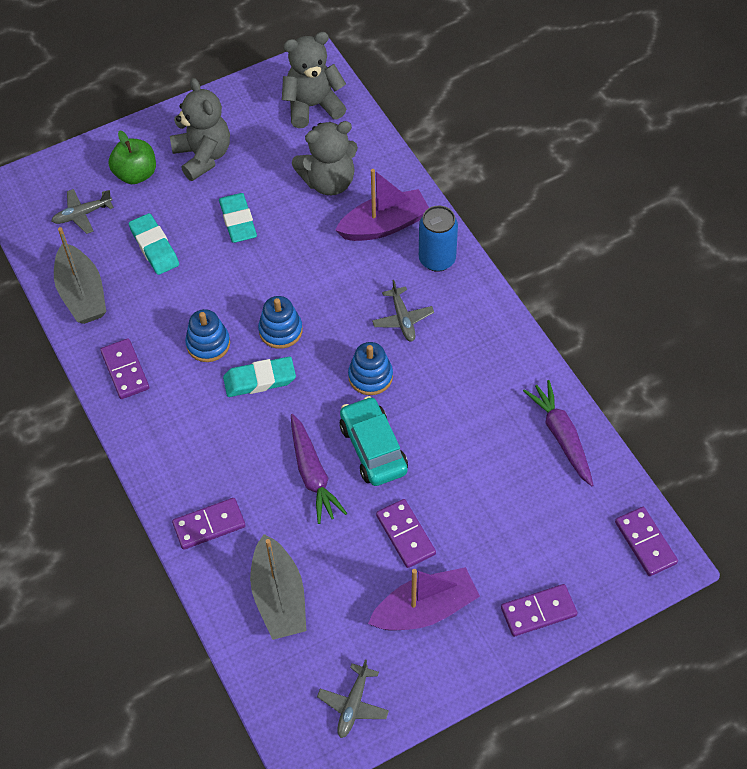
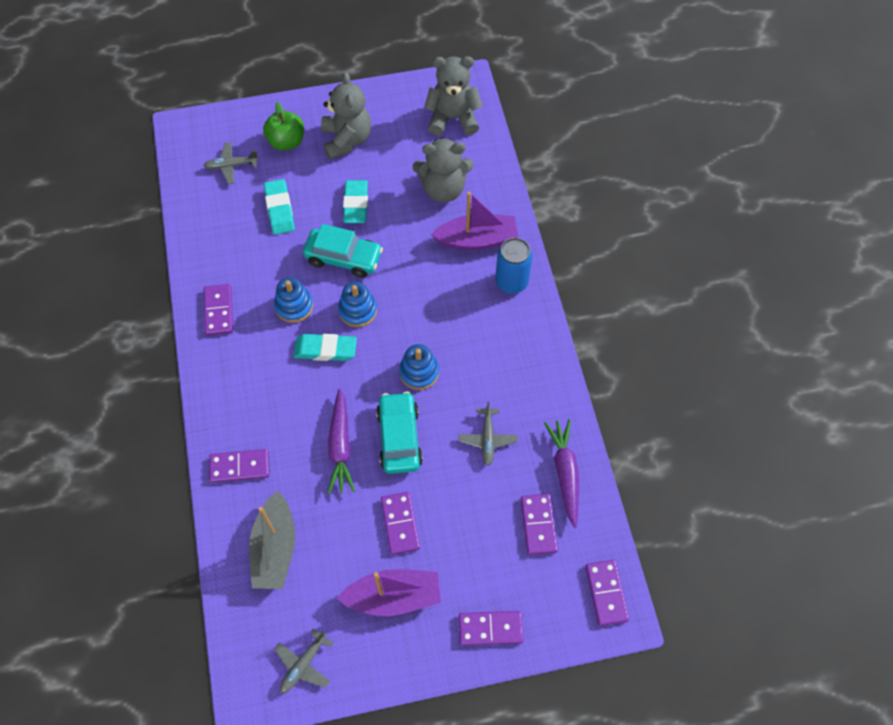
camera: 15 degrees right, 5 degrees up
grey boat [54,227,106,324] -> none
grey plane [372,280,434,341] -> grey plane moved to [459,401,517,466]
none -> turquoise car [303,224,383,278]
none -> purple domino [521,494,558,555]

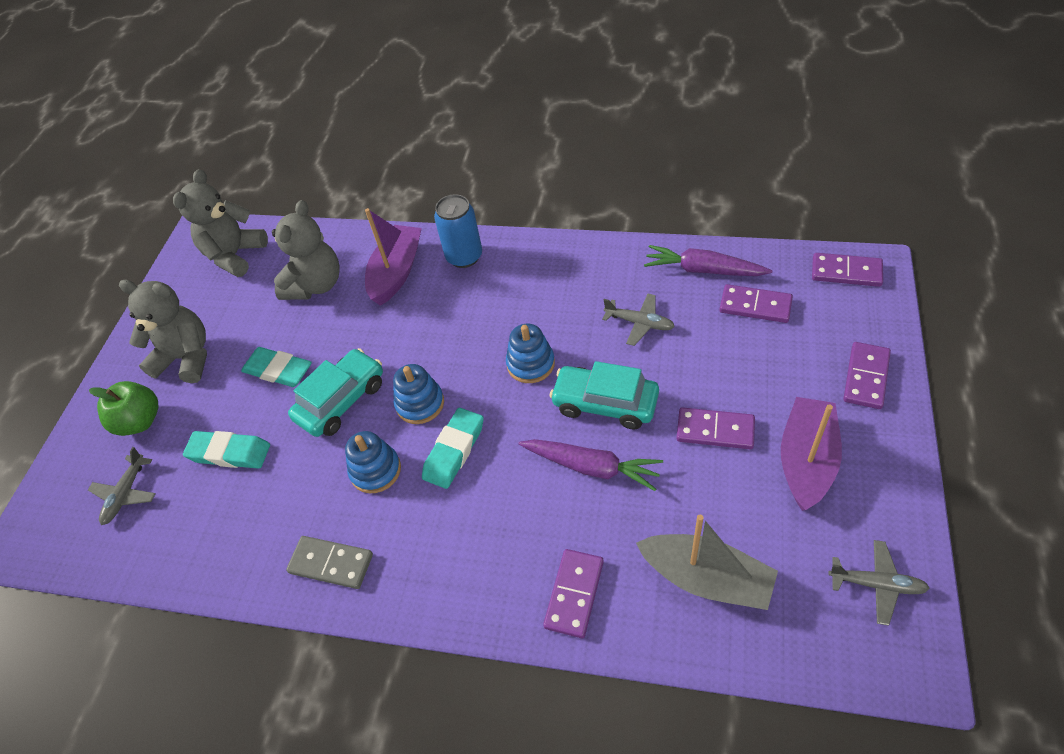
camera: 60 degrees left, 10 degrees down
purple domino [204,284,233,336] -> grey domino [286,536,373,589]
grey plane [274,628,333,693] -> grey plane turned 45 degrees counterclockwise [828,540,929,626]

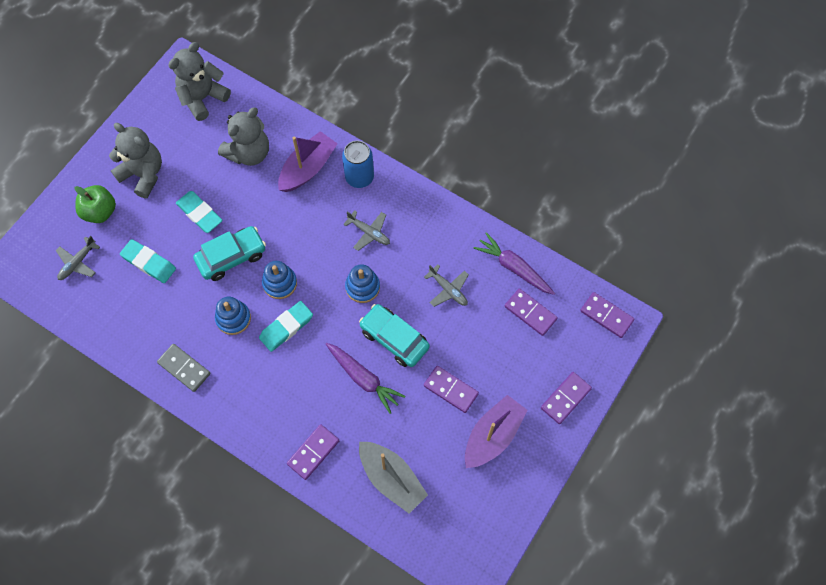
camera: 15 degrees right, 15 degrees up
grey plane [828,540,929,626] -> grey plane moved to [343,210,390,251]

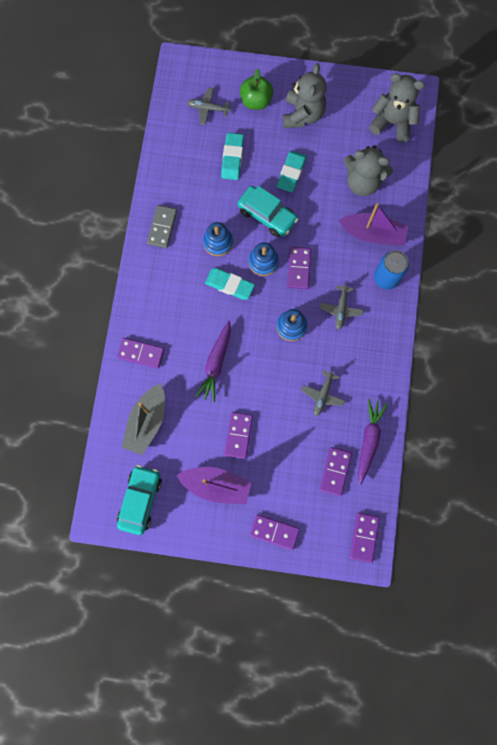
camera: 65 degrees right, 10 degrees up
turquoise car [359,304,430,367] -> turquoise car moved to [117,465,162,535]
none -> purple domino [287,247,311,289]

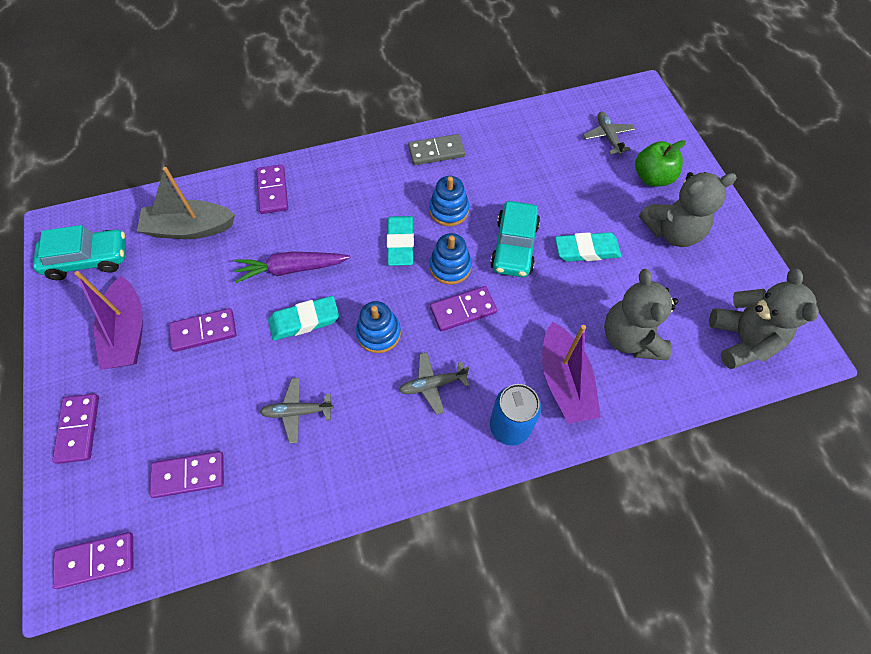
camera: 65 degrees right, 15 degrees down
turquoise eraser [221,133,244,180] -> turquoise eraser moved to [268,296,339,341]
purple carrot [358,399,388,485] -> none

